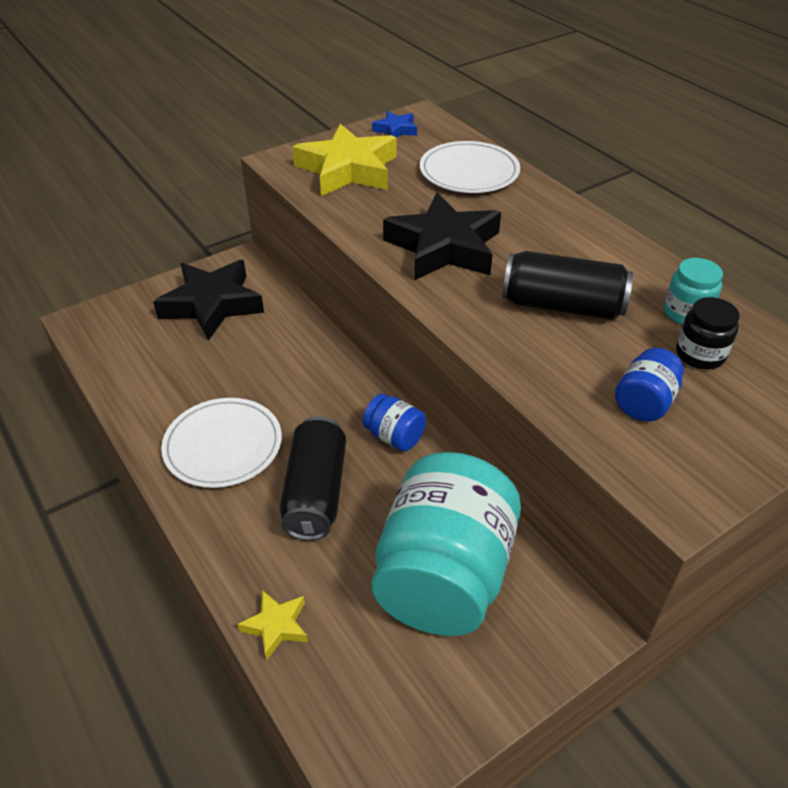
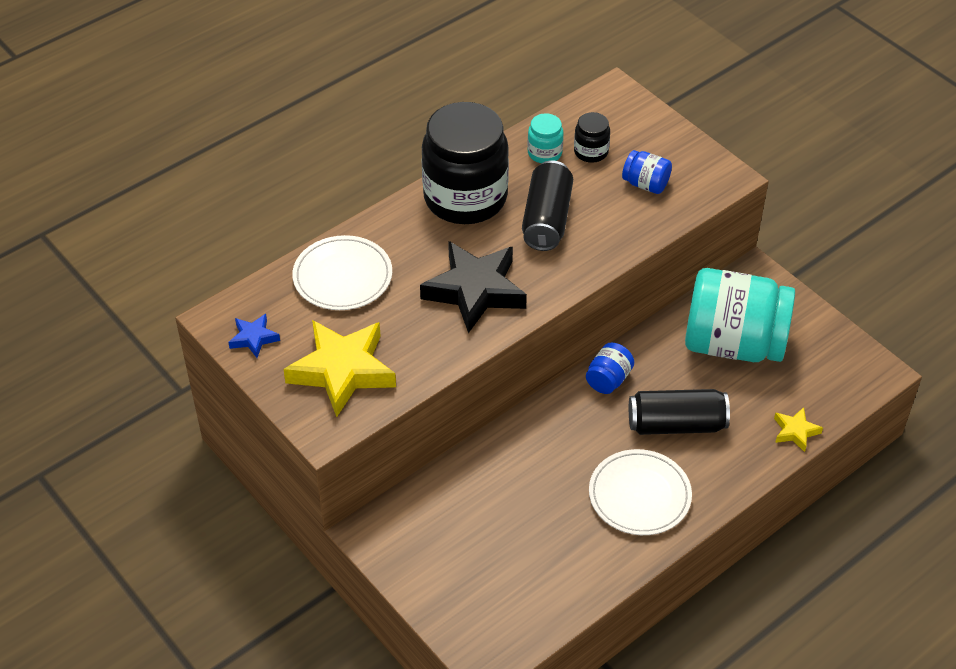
camera: 95 degrees left, 5 degrees up
black star [153,260,264,341] -> none
none -> black jar [422,102,509,224]

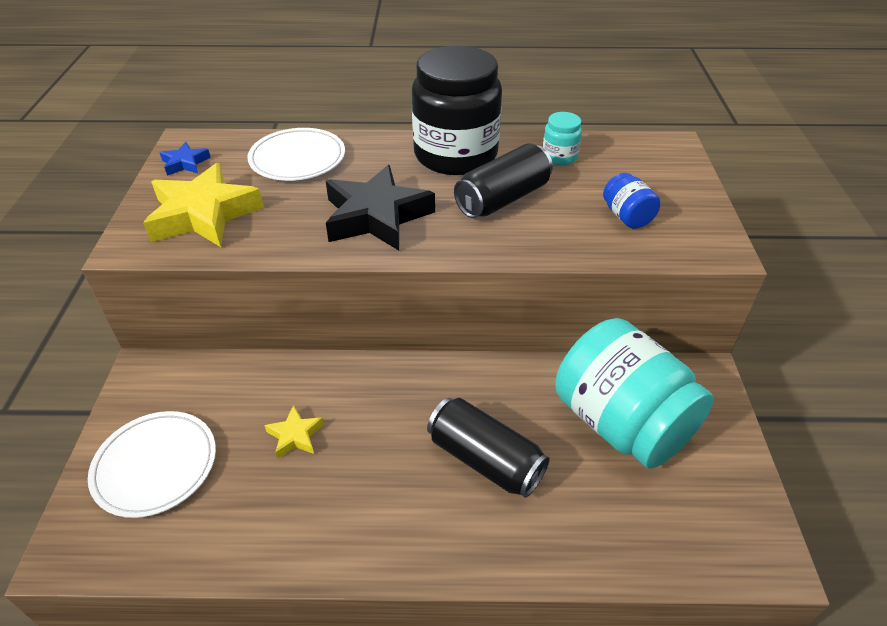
camera: 40 degrees right, 5 degrees down
black jar [574,112,610,163] -> none
blue jar [586,343,634,394] -> none
white plate [589,449,692,535] -> white plate moved to [88,411,216,518]
yellow star [774,407,823,452] -> yellow star moved to [265,405,324,459]

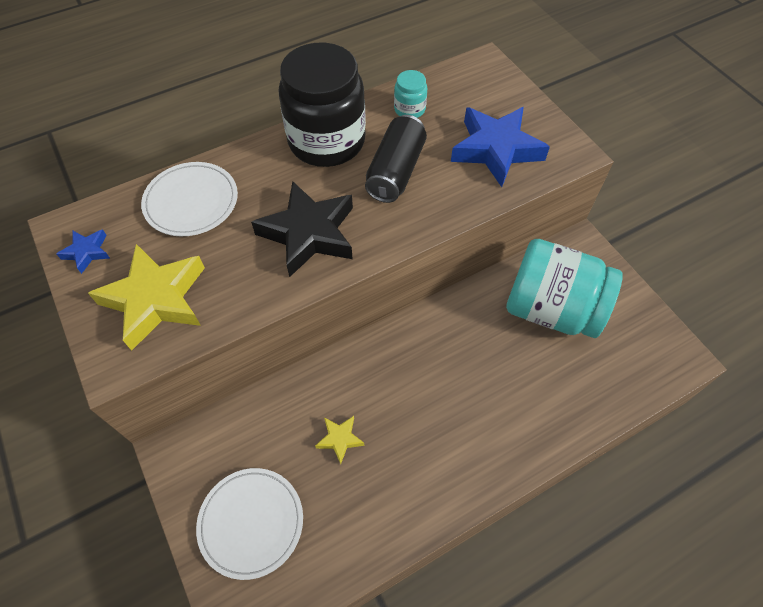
camera: 30 degrees left, 15 degrees up
black can [427,398,549,498] -> none
blue jar [603,173,661,229] -> blue star [451,107,550,187]

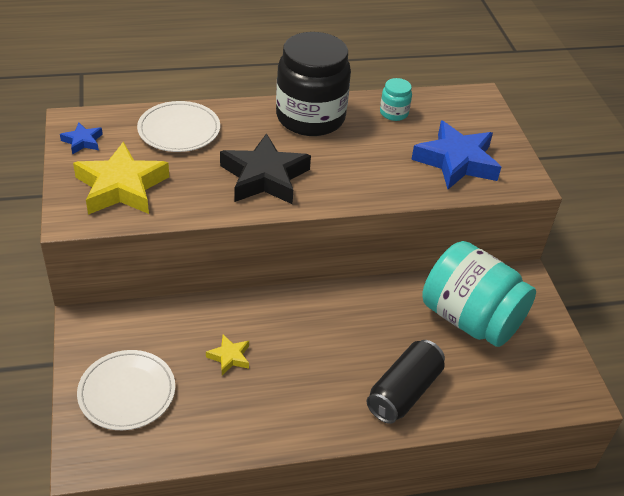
camera: 15 degrees right, 15 degrees down
black can [365,115,427,203] -> black can moved to [367,340,445,424]

